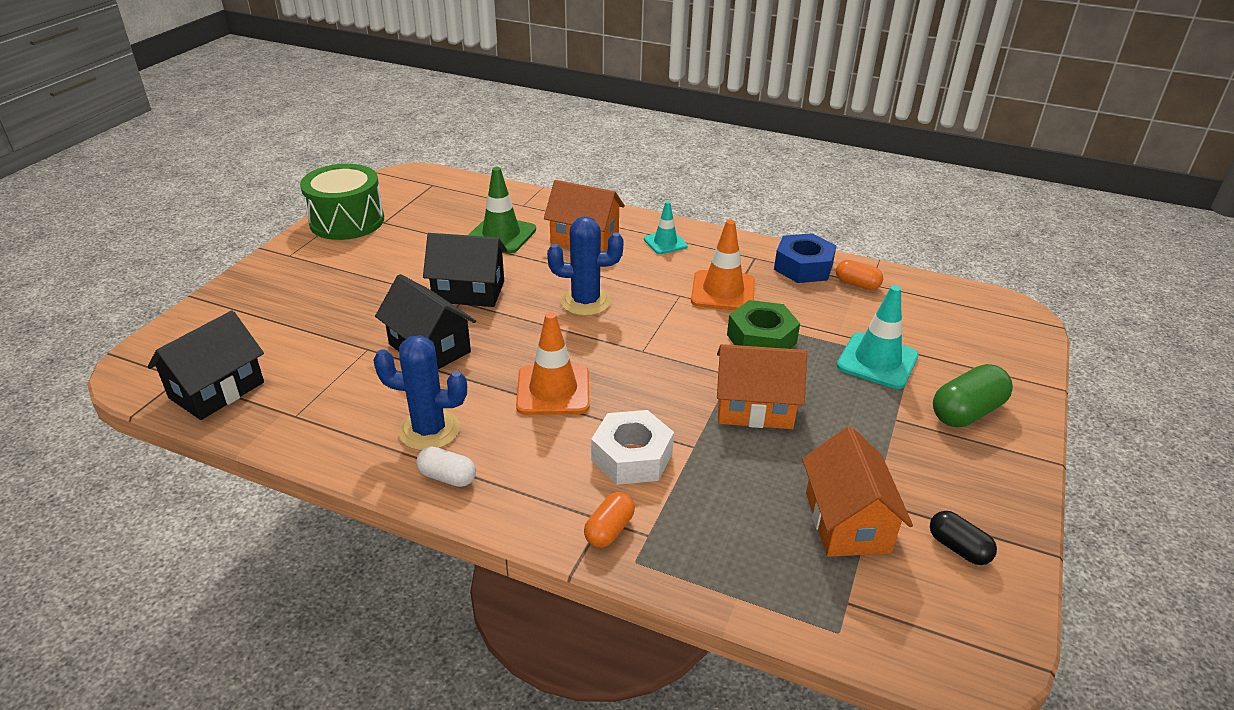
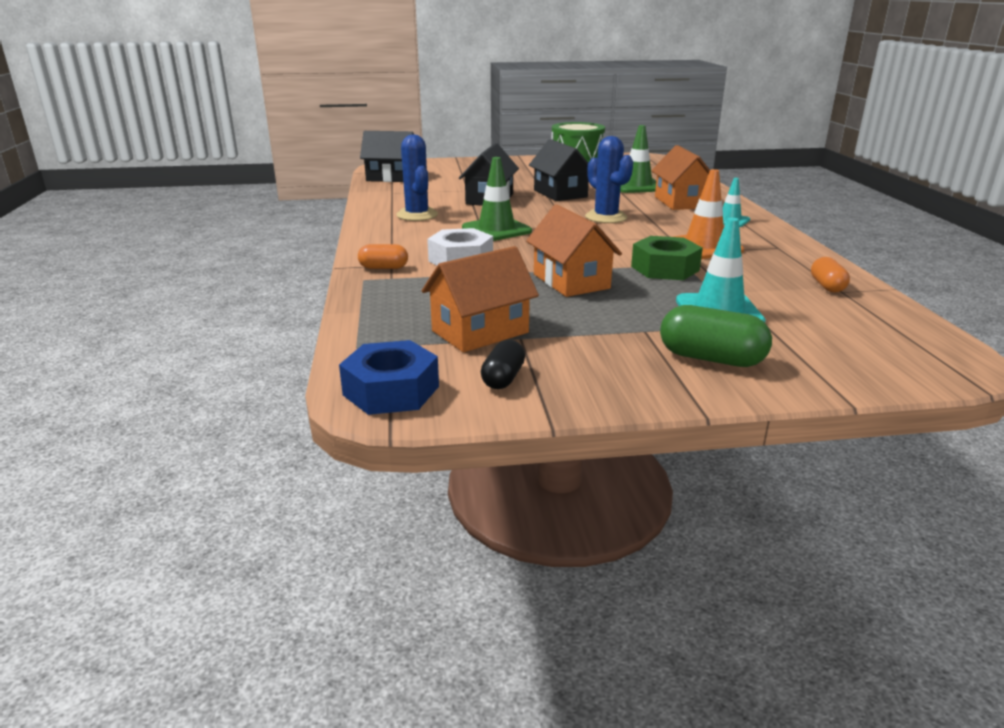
camera: 60 degrees right, 10 degrees down
white capsule [416,447,476,487] -> none
orange traffic cone [516,312,589,415] -> green traffic cone [462,157,532,241]
blue nut [774,233,836,283] -> blue nut moved to [339,340,439,415]

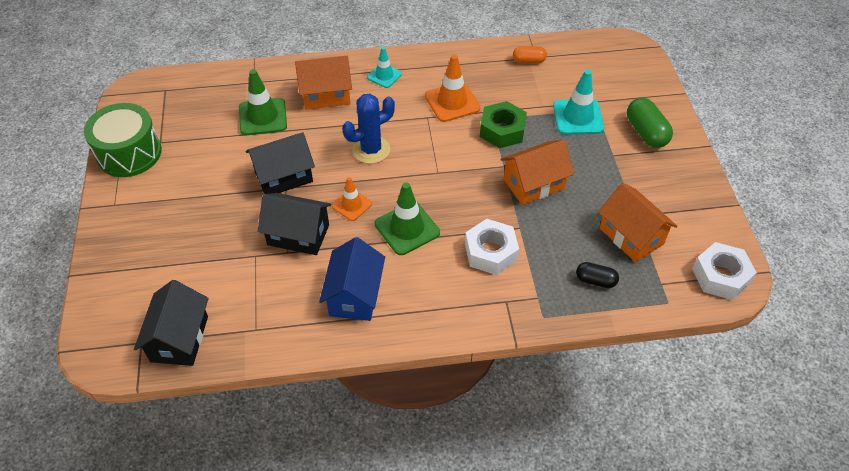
camera: 90 degrees left, 25 degrees up
blue nut [339,340,439,415] -> white nut [692,242,757,300]
orange capsule [358,244,408,269] -> none
blue cactus [396,135,438,221] -> blue house [319,237,385,321]
black capsule [481,340,525,389] -> black capsule moved to [576,262,619,288]
green capsule [660,305,772,367] -> green capsule turned 45 degrees counterclockwise [627,98,673,148]
none -> orange traffic cone [332,177,372,221]

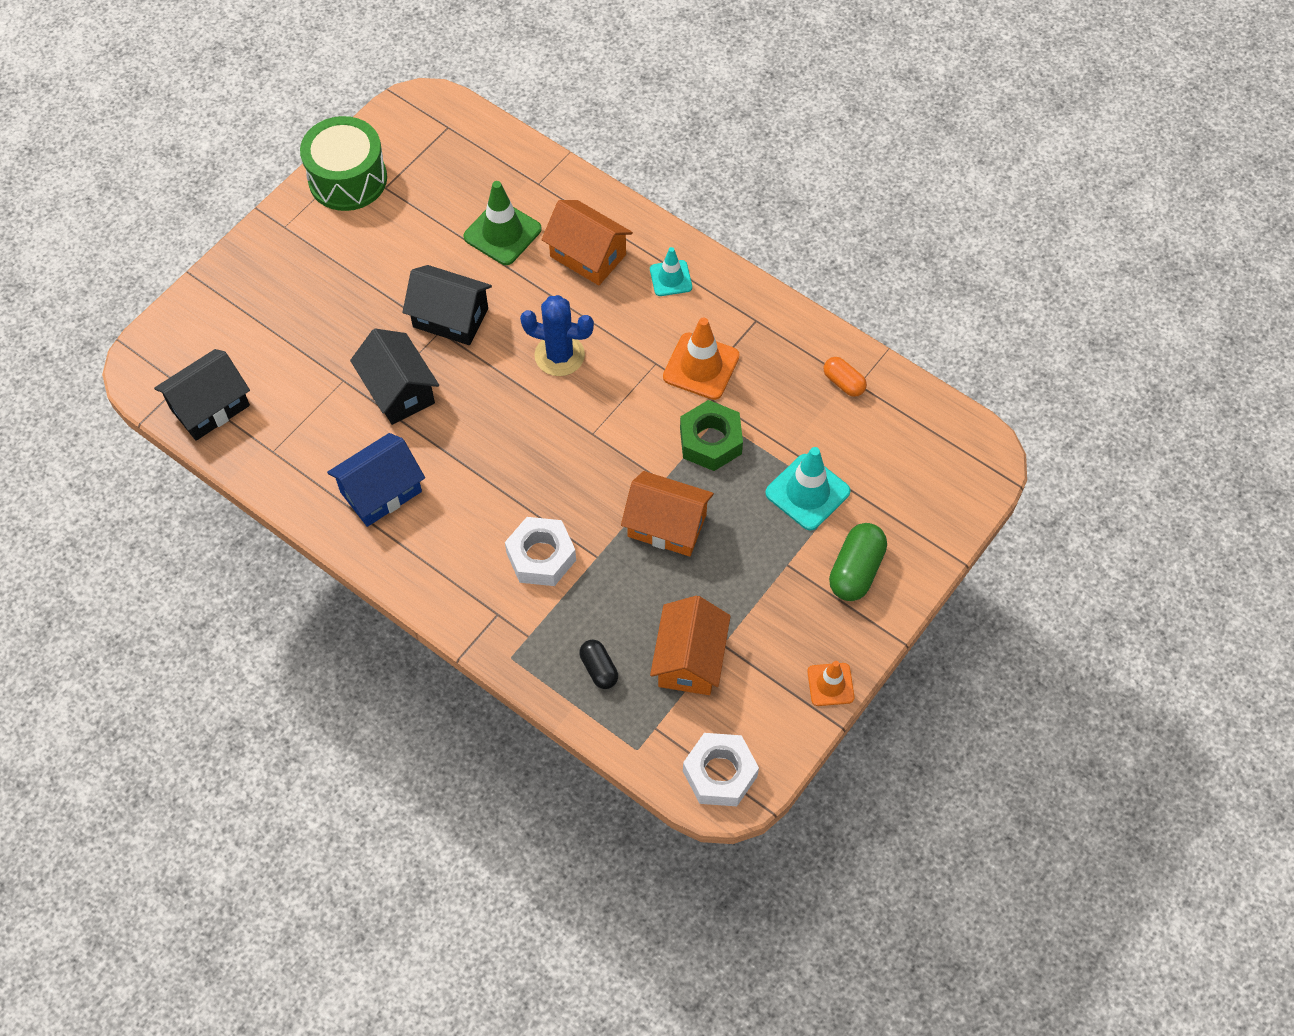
camera: 45 degrees right, 10 degrees up
orange traffic cone [332,177,372,221] -> orange traffic cone moved to [807,661,854,706]
green traffic cone [375,182,440,255] -> none

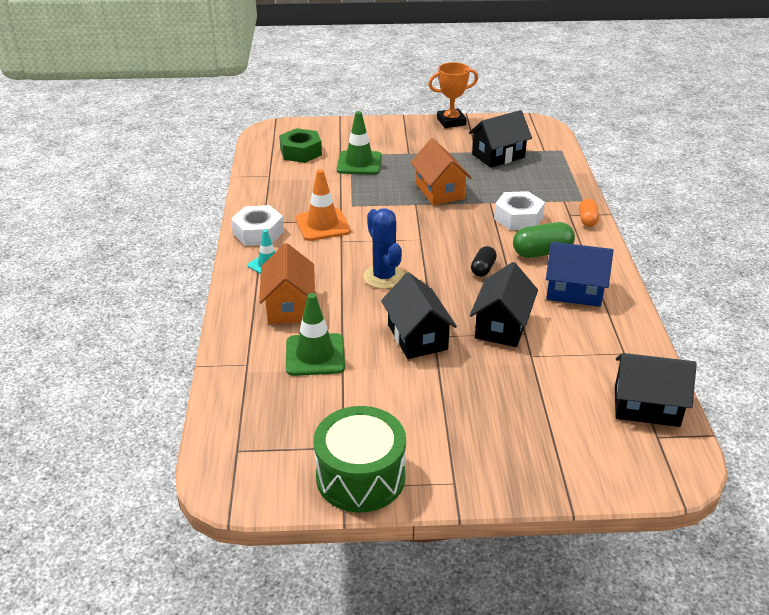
camera: 130 degrees left, 25 degrees down
black capsule [579,640,618,689] -> black capsule moved to [471,246,497,277]
orange house [650,596,731,695] -> black house [469,110,532,168]
green nut [680,400,743,471] -> green nut moved to [279,128,322,163]
white nut [683,733,759,806] -> white nut moved to [231,205,284,246]
turquoise traffic cone [765,447,850,531] -> green traffic cone [337,111,382,175]
orange traffic cone [807,661,854,706] -> orange trophy [428,62,478,128]
orange capsule [824,357,867,397] -> orange capsule moved to [579,199,599,227]
green capsule [829,523,887,601] -> green capsule moved to [513,222,575,258]

